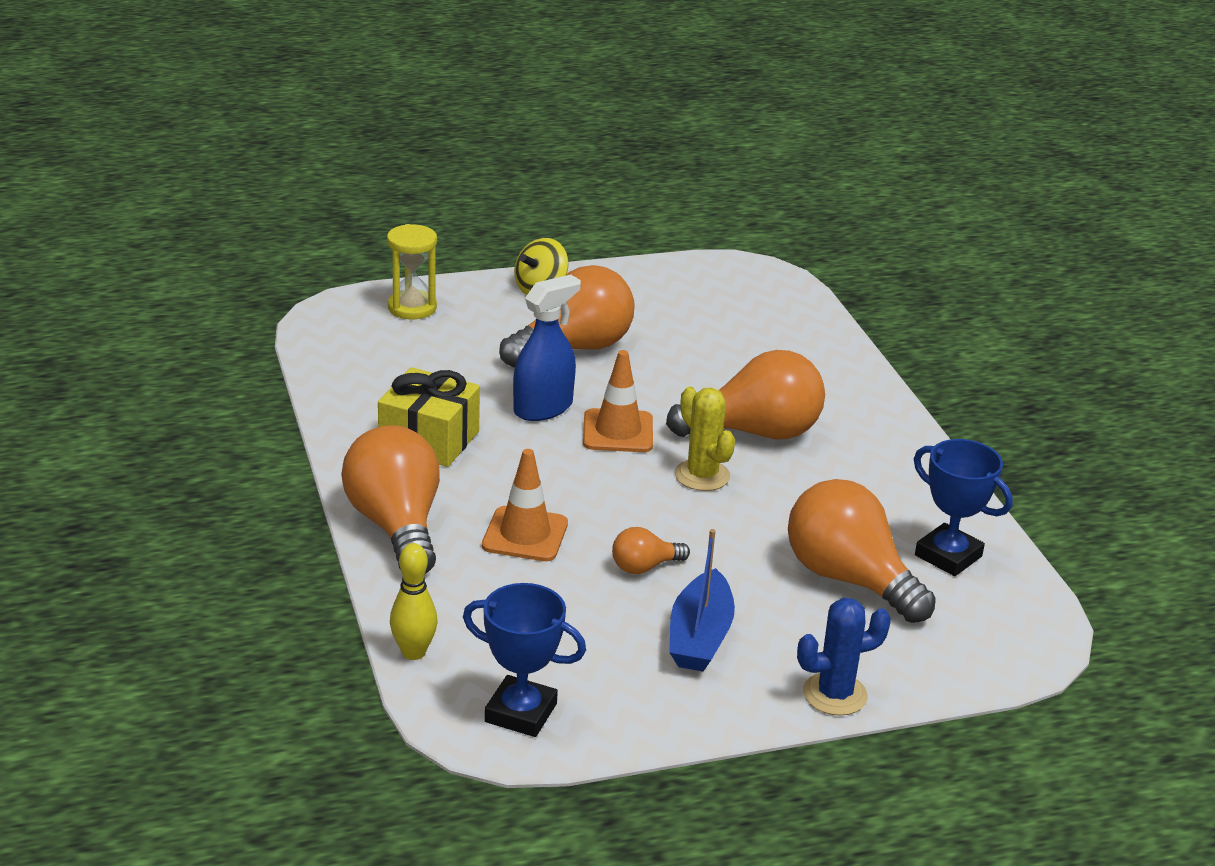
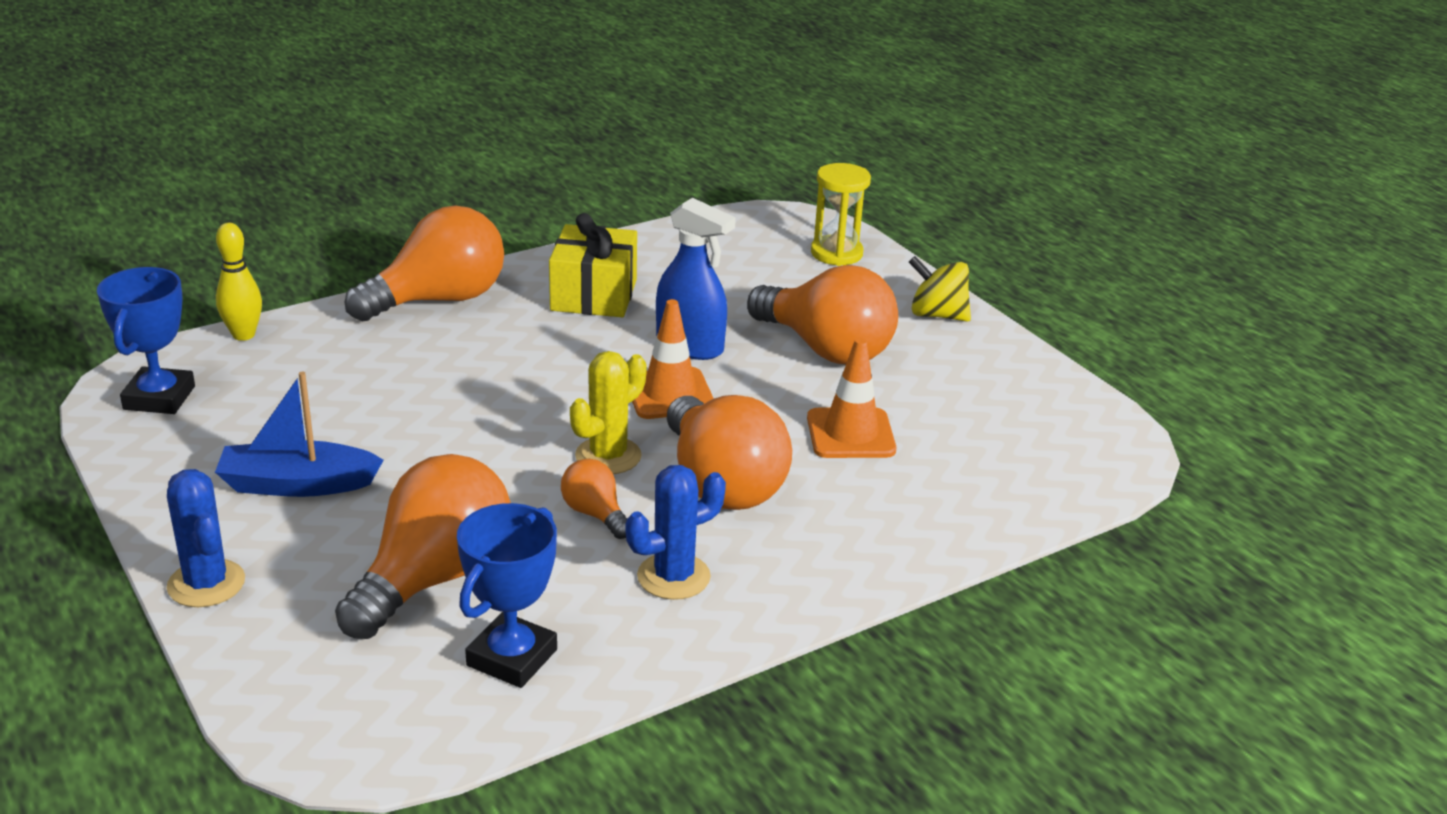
camera: 75 degrees right, 0 degrees up
orange traffic cone [482,449,568,561] -> orange traffic cone moved to [807,338,896,458]
orange light bulb [612,527,690,574] -> orange light bulb moved to [561,459,627,539]
none -> blue cactus [626,465,726,600]

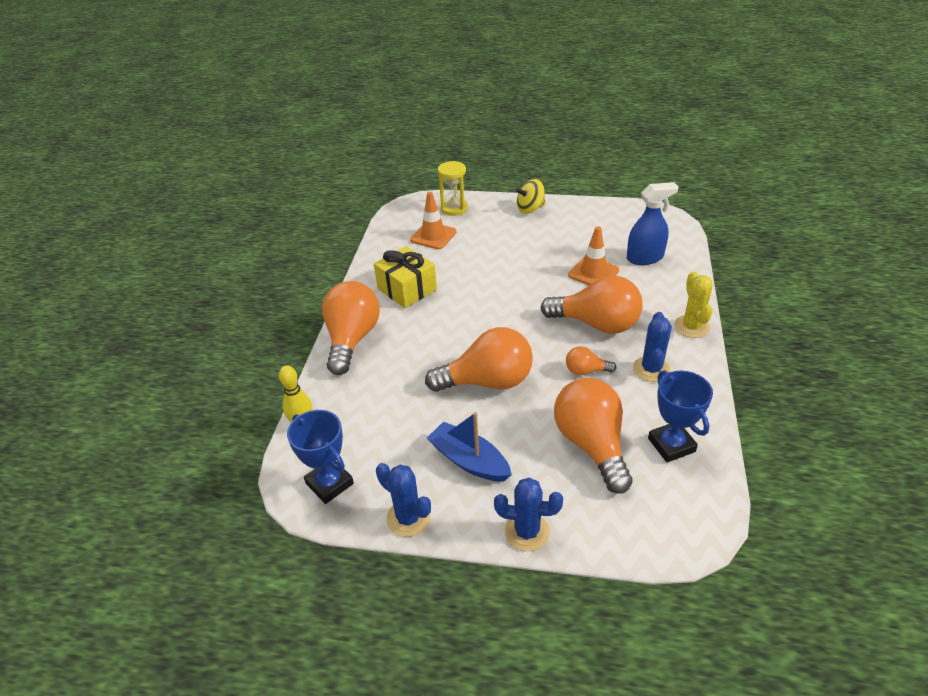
camera: 45 degrees left, 10 degrees up
blue boat [215,372,384,497] -> blue boat turned 90 degrees clockwise [427,412,512,482]
yellow cactus [570,351,647,474] -> yellow cactus moved to [674,272,713,338]
orange traffic cone [632,299,714,419] -> orange traffic cone moved to [410,192,456,249]
blue spray bottle [656,198,736,360] -> blue spray bottle moved to [627,182,679,265]
orange light bulb [747,265,898,365] -> orange light bulb moved to [425,327,533,392]
none -> blue cactus [376,463,431,537]

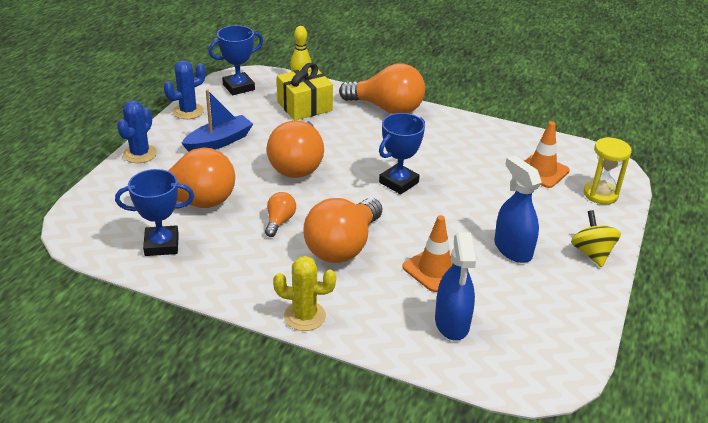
camera: 100 degrees right, 5 degrees down
yellow gift [374,246,437,308] -> yellow gift moved to [277,63,333,120]
blue cactus [633,312,672,382] -> none
none -> blue trophy [379,113,425,194]
none -> blue spray bottle [494,155,542,263]

